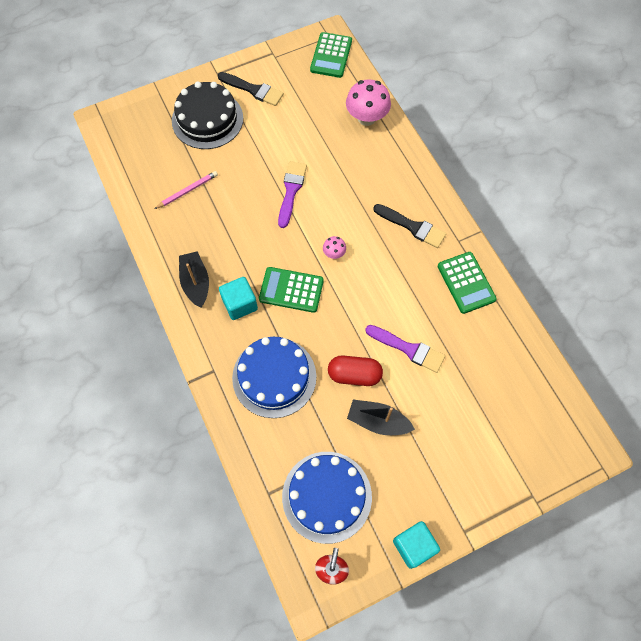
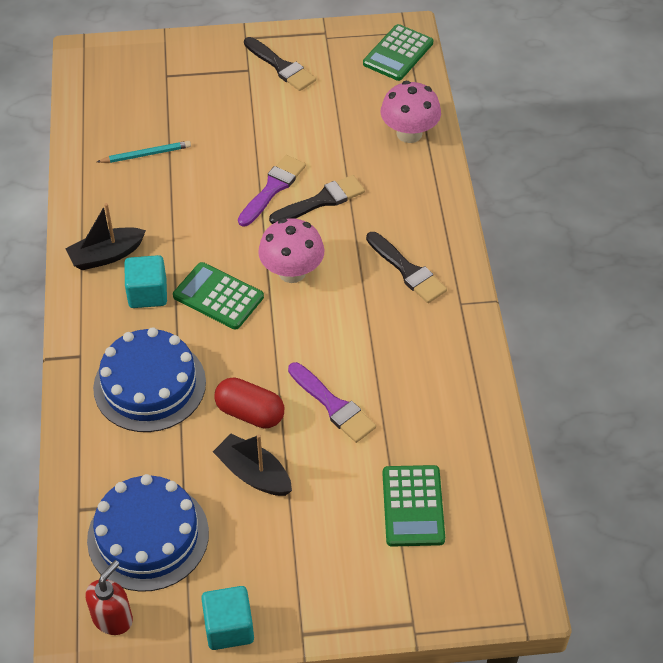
camera: 20 degrees right, 15 degrees down
pink pencil [154,171,218,209] -> turquoise pencil [97,141,191,163]
black cake [172,82,243,149] -> none
black boat [179,251,209,308] -> black boat turned 120 degrees counterclockwise [65,203,146,270]
pink mushroom [323,236,346,259] -> pink mushroom [258,218,324,283], size x2.06
green calculator [438,252,497,314] -> green calculator moved to [382,465,445,547]
none -> black brush [269,175,365,224]

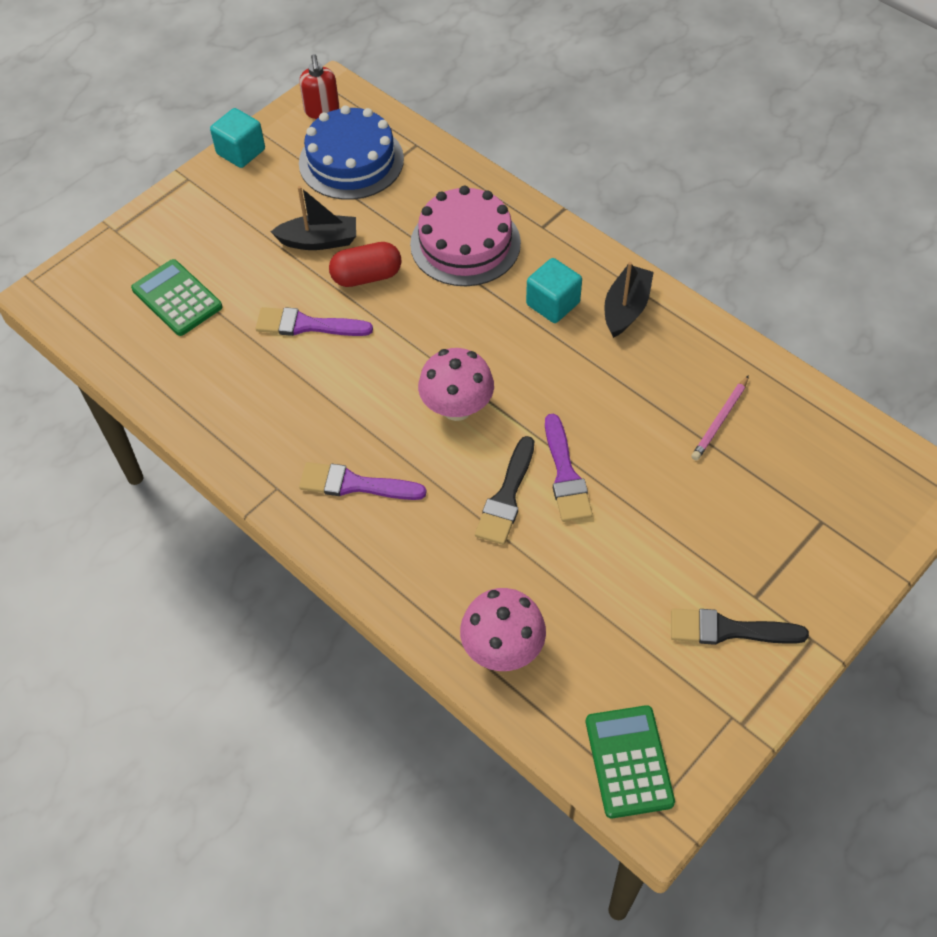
camera: 140 degrees right, 5 degrees up
blue cake [93,327,206,432] -> pink cake [410,186,521,286]
turquoise pencil [97,141,191,163] -> pink pencil [691,375,749,461]
green calculator [173,262,264,330] -> none
black brush [366,232,447,303] -> purple brush [299,462,427,500]

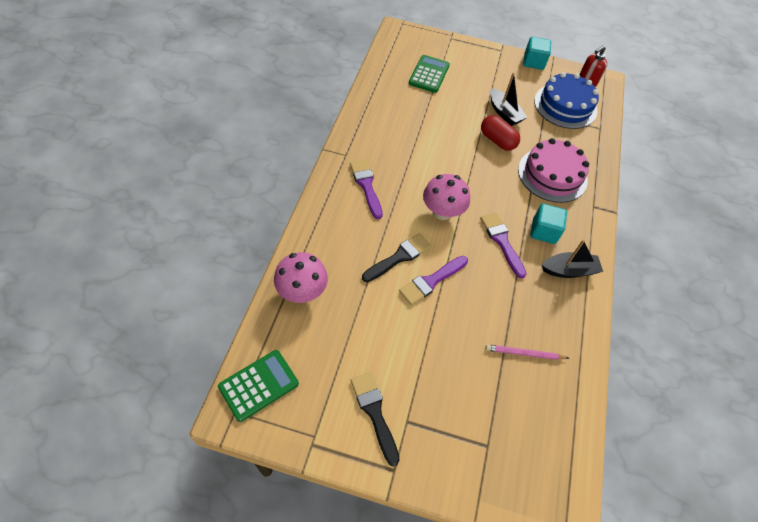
camera: 55 degrees right, 0 degrees up
purple brush [256,307,373,336] -> purple brush moved to [480,213,527,279]
black brush [475,436,534,545] -> black brush turned 150 degrees clockwise [362,233,431,282]

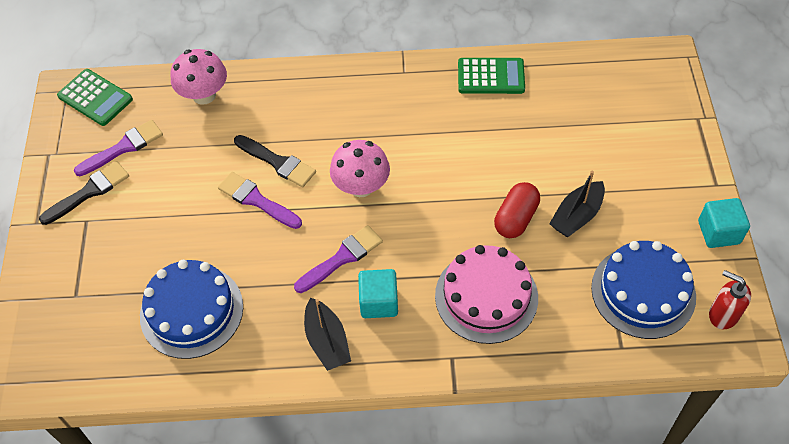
camera: 80 degrees right, 0 degrees up
purple brush [350,159,383,219] -> purple brush moved to [74,120,163,176]
green calculator [409,55,450,93] -> green calculator moved to [458,58,525,94]
pink pencil [485,344,569,360] -> blue cake [140,260,243,359]

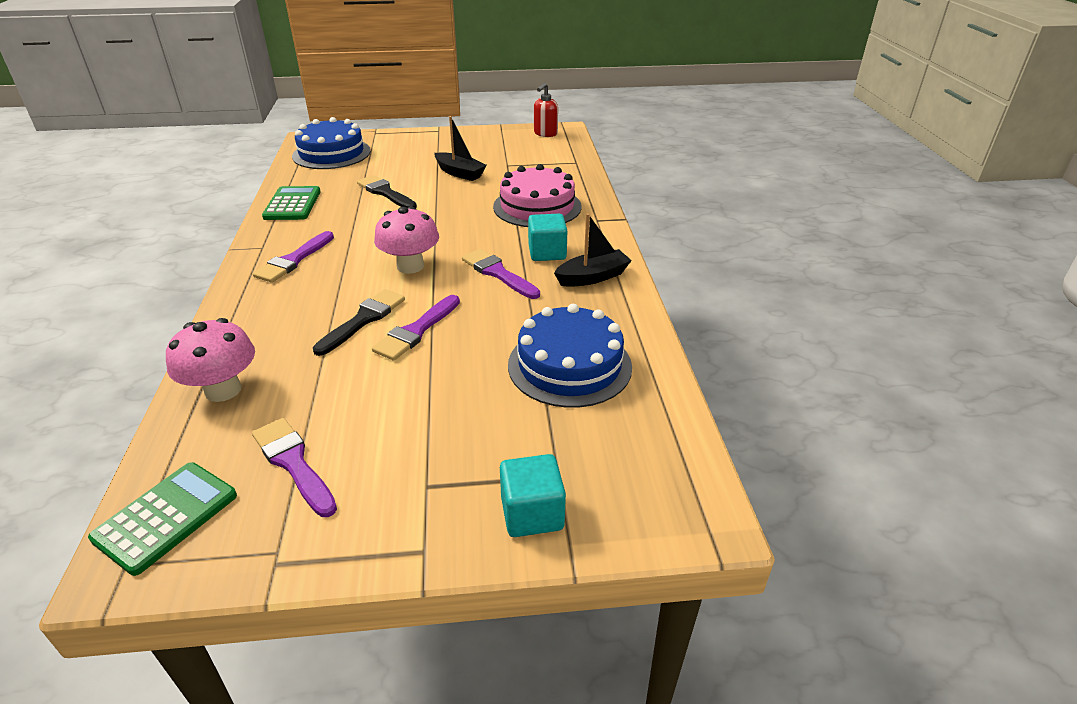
camera: 95 degrees left, 20 degrees down
black brush [39,161,129,225] -> black brush moved to [357,175,417,208]
red capsule [494,182,540,238] -> none
blue cake [591,241,696,339] -> blue cake moved to [292,117,371,169]
turquoise cube [698,198,750,248] -> turquoise cube moved to [500,454,566,537]
none -> purple brush [253,231,334,283]

